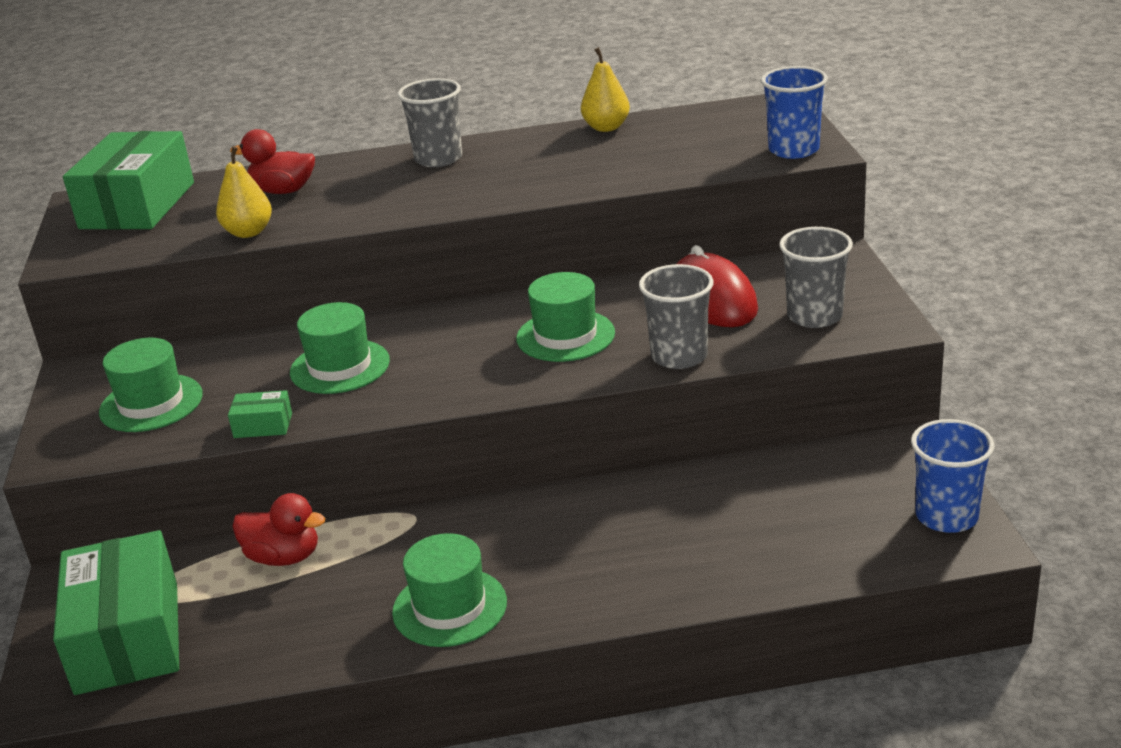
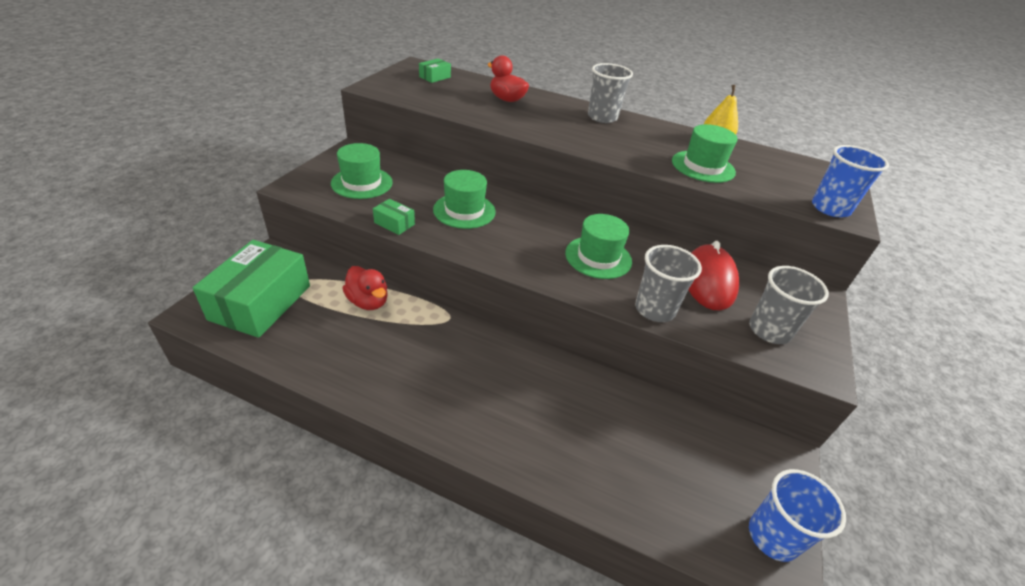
camera: 25 degrees right, 10 degrees up
green box [63,131,194,230] -> green box [419,58,451,83], size x0.42
yellow pear [216,146,272,238] -> none
green hat [392,533,507,647] -> green hat moved to [672,124,738,183]

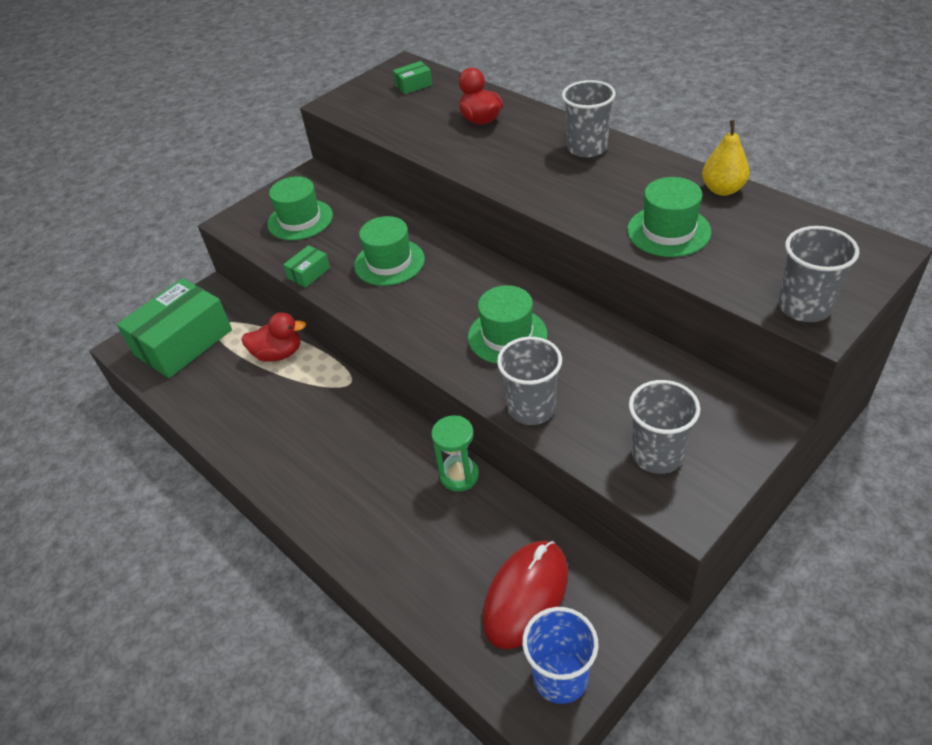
camera: 30 degrees right, 5 degrees up
red duck [342,266,388,310] -> red duck turned 75 degrees counterclockwise [241,312,306,362]
green box [373,199,415,235] -> green box turned 75 degrees clockwise [283,245,330,288]
red mouse [689,241,739,310] -> red mouse moved to [482,541,568,649]
blue cup [812,145,889,217] -> grey cup [778,226,859,322]
none -> green hourglass [431,415,479,492]

